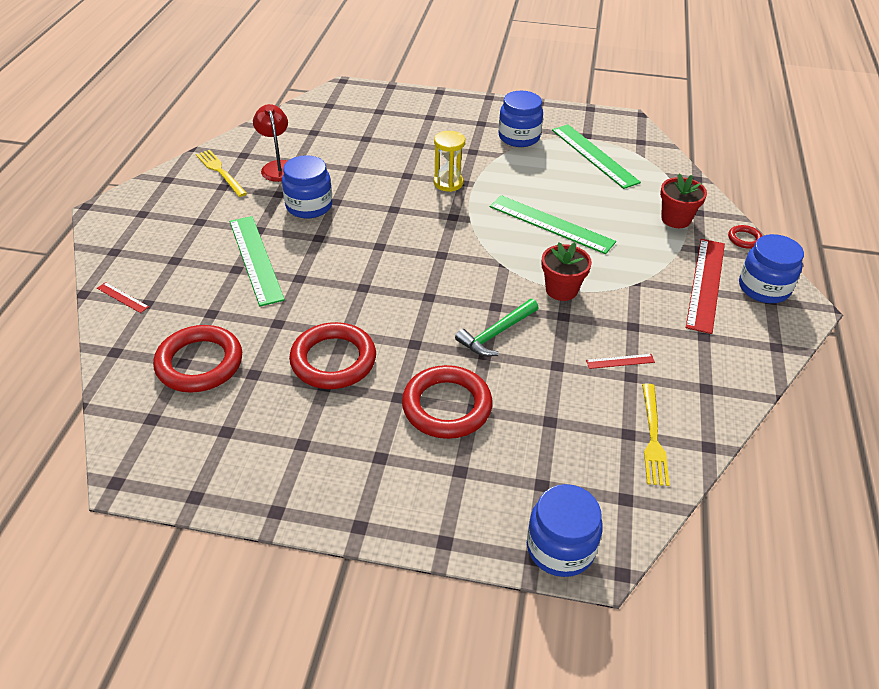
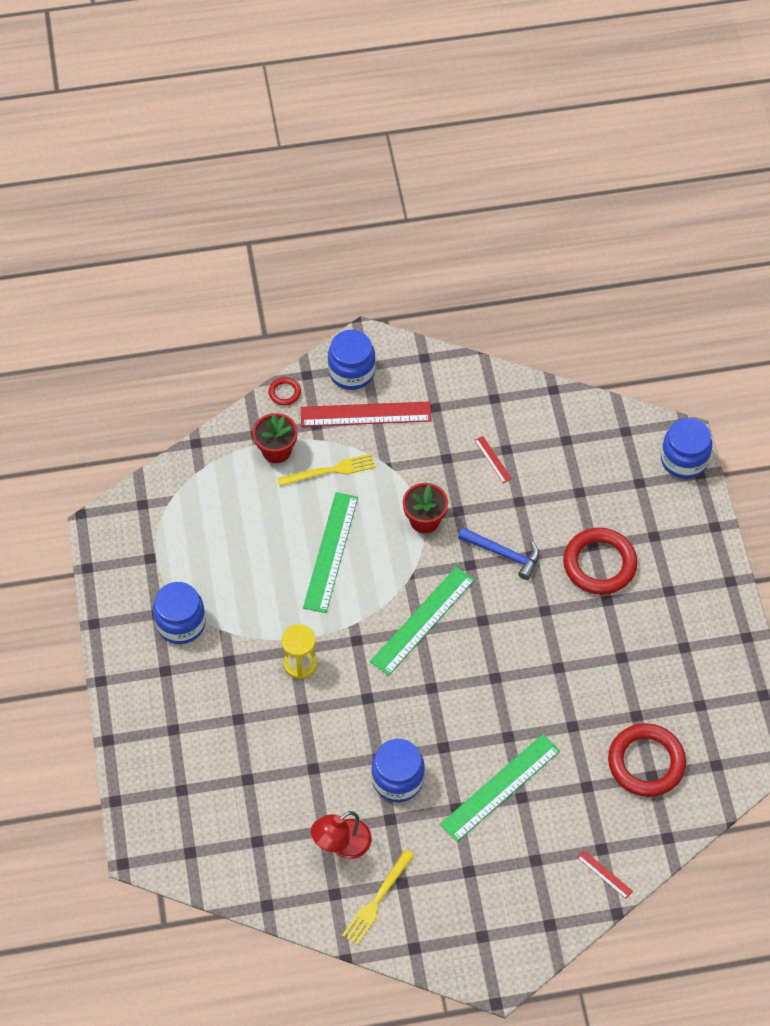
camera: 110 degrees left, 15 degrees up
red ruler [97,282,149,313] -> red ruler turned 60 degrees counterclockwise [577,850,633,899]
red ring [289,322,376,389] -> none
green hammer [455,299,539,357] -> blue hammer [458,527,539,580]
green ruler [552,124,641,189] -> green ruler moved to [370,567,475,676]
yellow fork [642,383,670,486] -> yellow fork moved to [277,454,376,486]

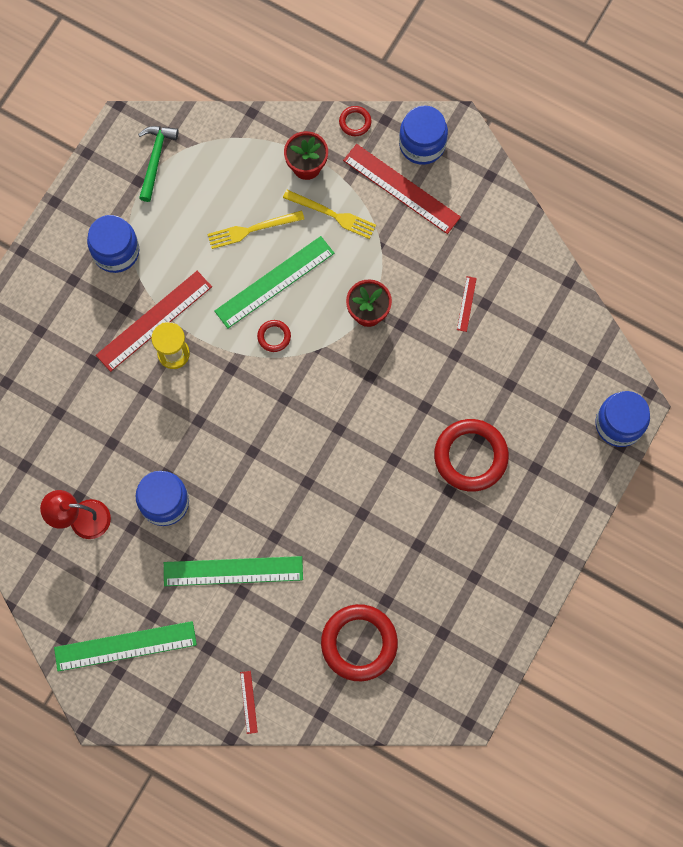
camera: 40 degrees right, 15 degrees up
yellow fork [342,849,414,946] -> yellow fork moved to [207,210,304,249]
green ruler [370,567,475,676] -> green ruler moved to [54,621,197,672]
blue hammer [458,527,539,580] -> none
none -> red ruler [96,271,212,372]
none -> green hammer [138,126,179,202]
none -> red ring [257,320,291,352]

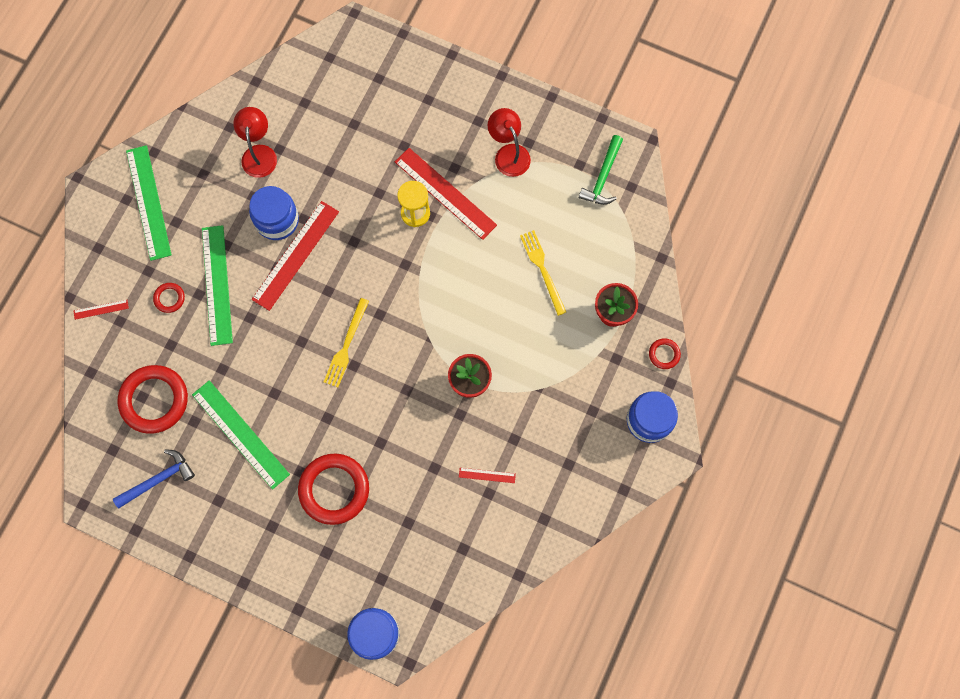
camera: 85 degrees right, 0 degrees up
blue jar [87,215,139,273] -> red lamp [488,108,531,177]
green hammer [138,126,179,202] -> green hammer turned 105 degrees clockwise [579,135,623,205]
green ruler [214,236,334,328] -> green ruler moved to [192,380,290,489]
red ring [257,320,291,352] -> red ring moved to [153,283,185,313]
yellow fork [283,190,376,239] -> yellow fork moved to [324,298,369,387]
red ruler [343,144,461,234] -> red ruler moved to [251,201,339,311]
none -> blue hammer [113,449,195,509]

